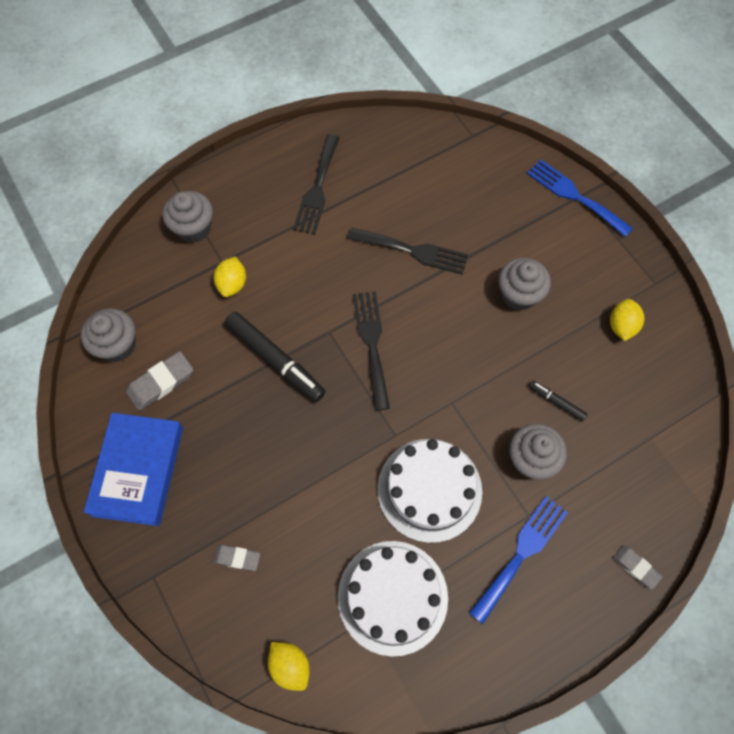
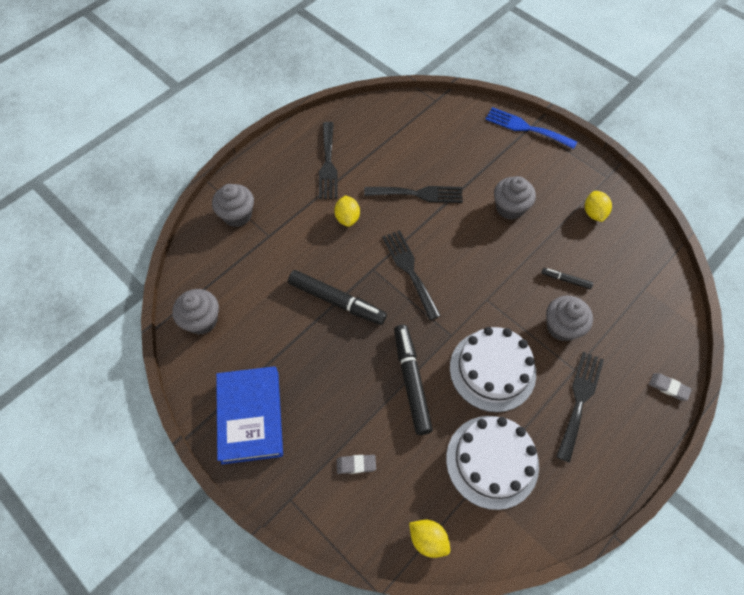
camera: 15 degrees left, 5 degrees down
grey eraser [126,351,193,411] -> none
yellow lemon [214,257,246,297] -> yellow lemon moved to [334,195,360,227]
blue fork [469,496,568,624] -> black fork [556,352,604,463]
none -> black marker [394,324,433,435]

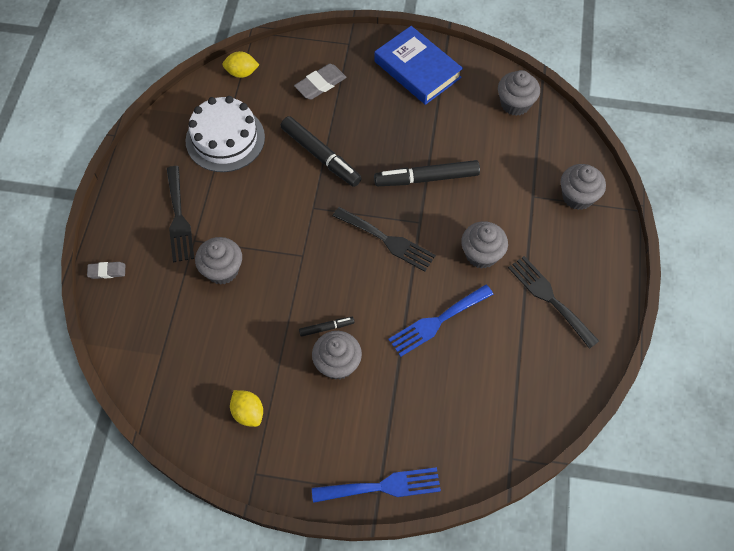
camera: 145 degrees right, 0 degrees up
yellow lemon [334,195,360,227] -> grey cupcake [461,221,508,269]
grey eraser [337,455,376,474] -> grey eraser [294,64,347,100], size x1.60
black fork [364,186,463,203] -> blue fork [388,284,493,357]
white cake [450,327,536,412] -> none
black marker [542,268,593,289] -> black marker moved to [299,317,355,337]

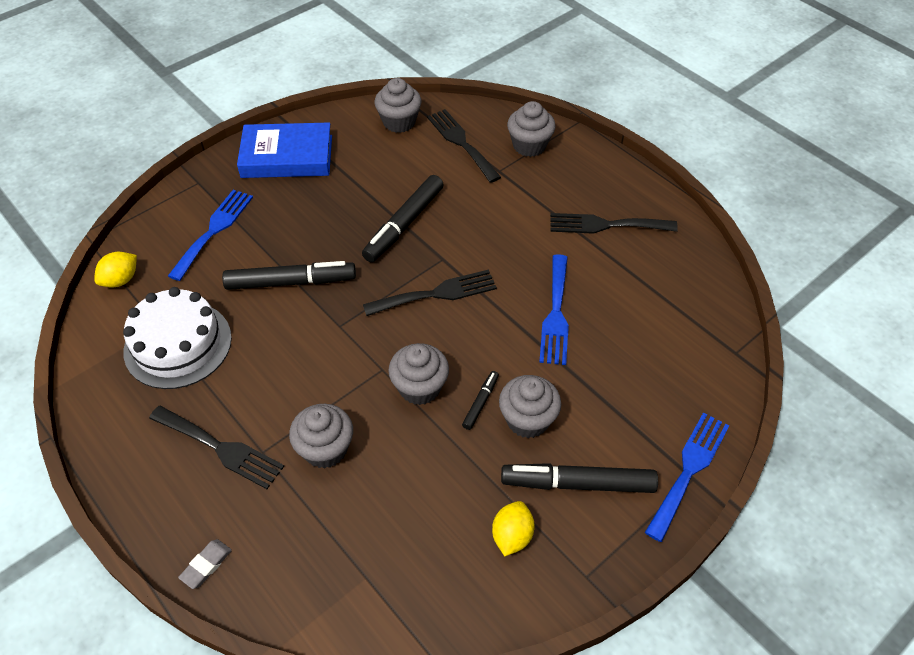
camera: 50 degrees left, 10 degrees down
yellow lemon [230,390,263,427] -> yellow lemon turned 75 degrees counterclockwise [492,501,535,556]
grey eraser [294,64,347,100] -> blue fork [168,190,253,281]
grey cupcake [461,221,508,269] -> grey cupcake moved to [388,343,449,405]
none -> black fork [427,109,501,183]
none -> black marker [501,463,658,493]

